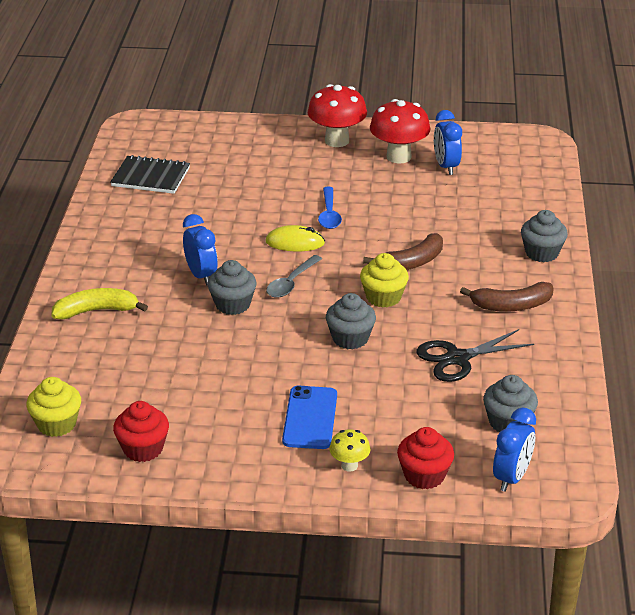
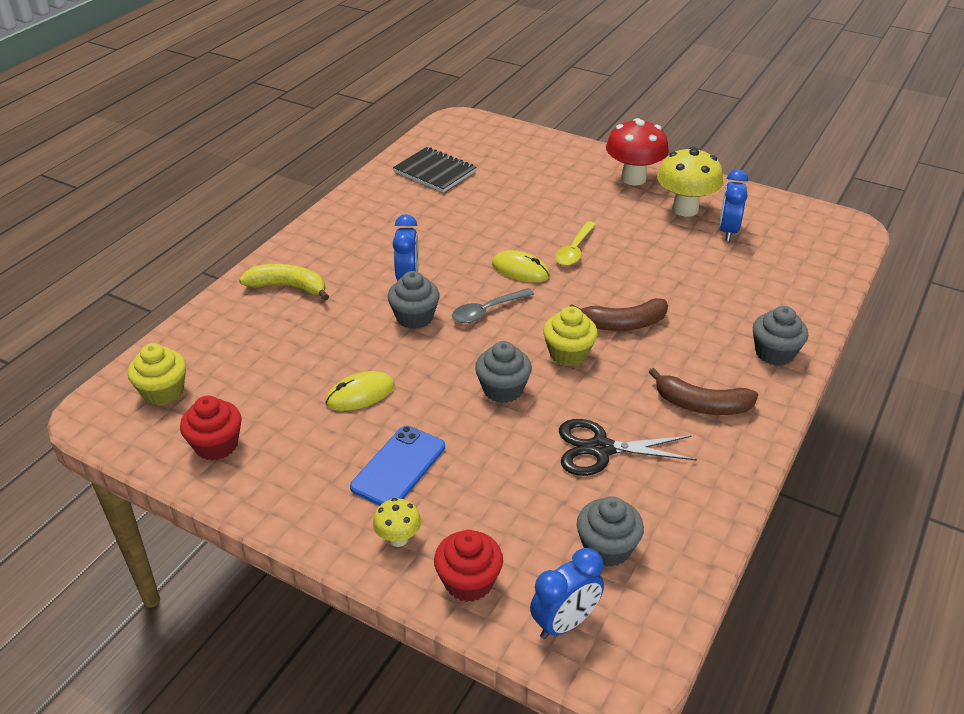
camera: 25 degrees right, 5 degrees up
blue spoon [318,187,342,229] -> yellow spoon [555,221,596,266]
red mushroom [370,99,430,164] -> yellow mushroom [657,147,723,217]
none -> yellow mouse [325,371,395,411]

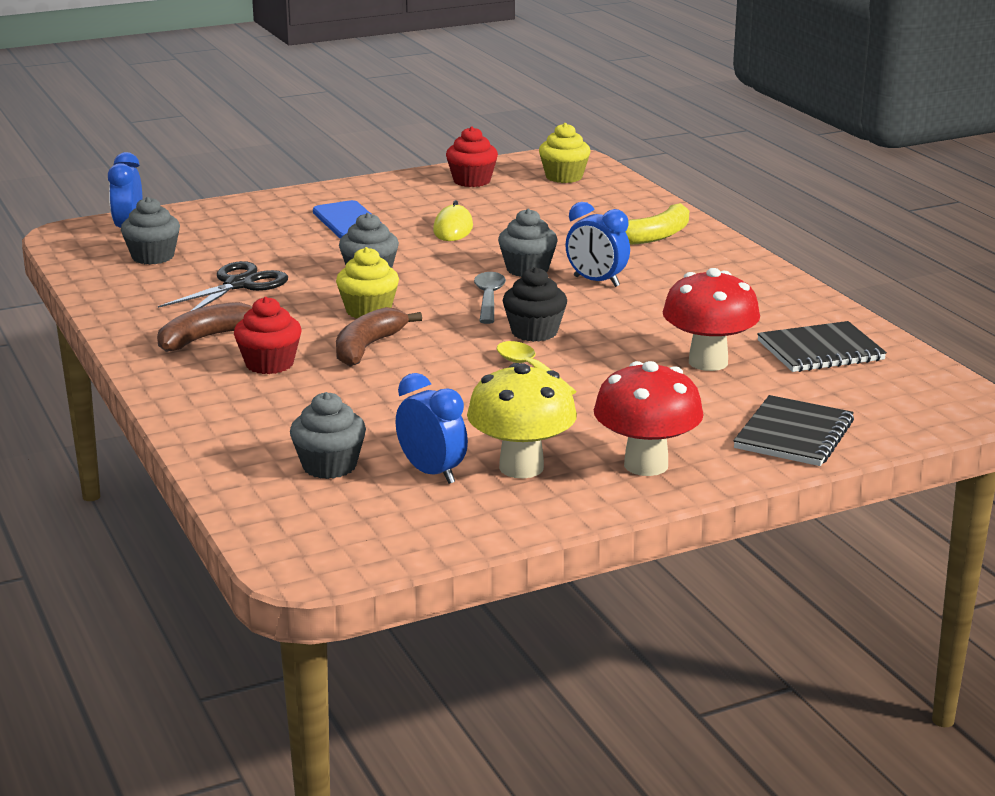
camera: 125 degrees right, 15 degrees down
yellow mushroom [373,498,421,547] -> none
red cupcake [434,530,503,602] -> red cupcake moved to [234,297,301,374]
yellow mouse [492,250,550,283] -> black cupcake [503,267,567,342]
grey cupcake [753,306,808,366] -> grey cupcake moved to [290,392,366,479]
none -> red mushroom [663,268,760,371]
none -> black notebook [733,395,854,466]

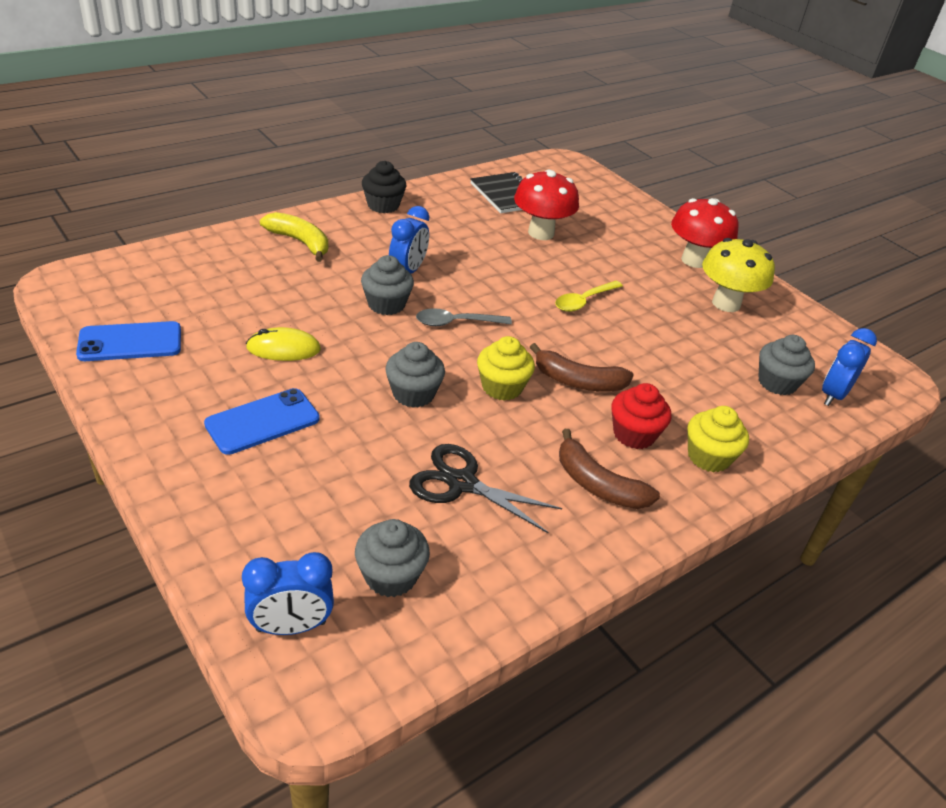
camera: 105 degrees left, 15 degrees up
blue clock [396,373,468,484] -> blue clock moved to [822,328,877,406]
red cupcake [446,126,498,187] -> blue phone [76,321,181,361]
black cupcake [503,267,567,342] -> black cupcake moved to [362,161,406,213]
yellow cupcake [539,123,591,183] -> yellow cupcake moved to [687,406,749,472]
black notebook [733,395,854,466] -> none

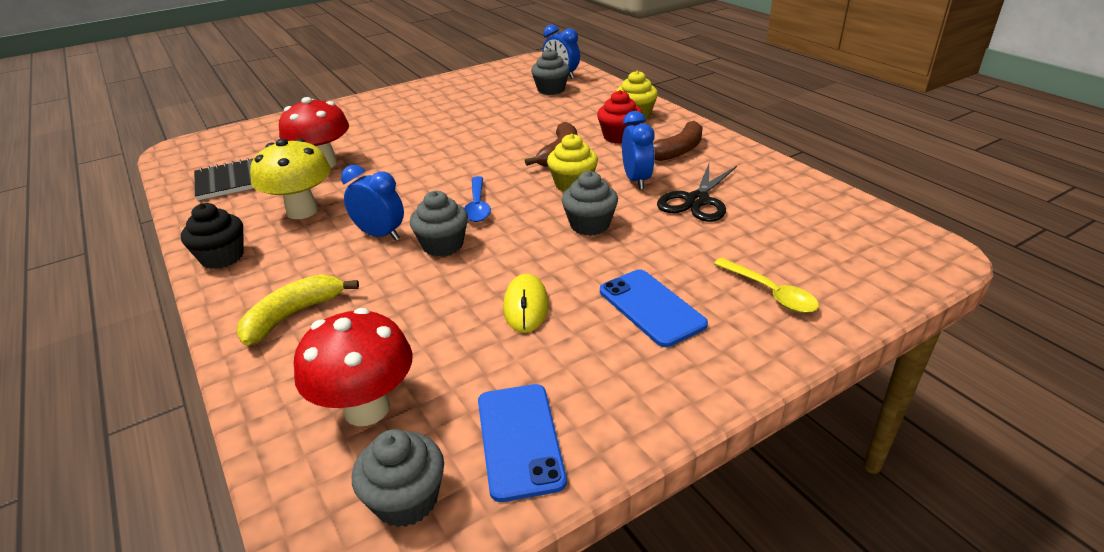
camera: 80 degrees left, 5 degrees down
blue clock [242,552,334,635] -> blue clock moved to [622,111,655,189]
grey cupcake [355,519,430,597] -> grey cupcake moved to [352,429,444,527]
grey spoon [416,308,512,326] -> blue spoon [464,176,491,222]
yellow spoon [555,281,623,312] -> yellow spoon moved to [714,258,819,313]
red mushroom [671,198,738,268] -> red mushroom moved to [294,308,413,426]
yellow mushroom [702,238,775,312] -> yellow mushroom moved to [250,138,331,219]

